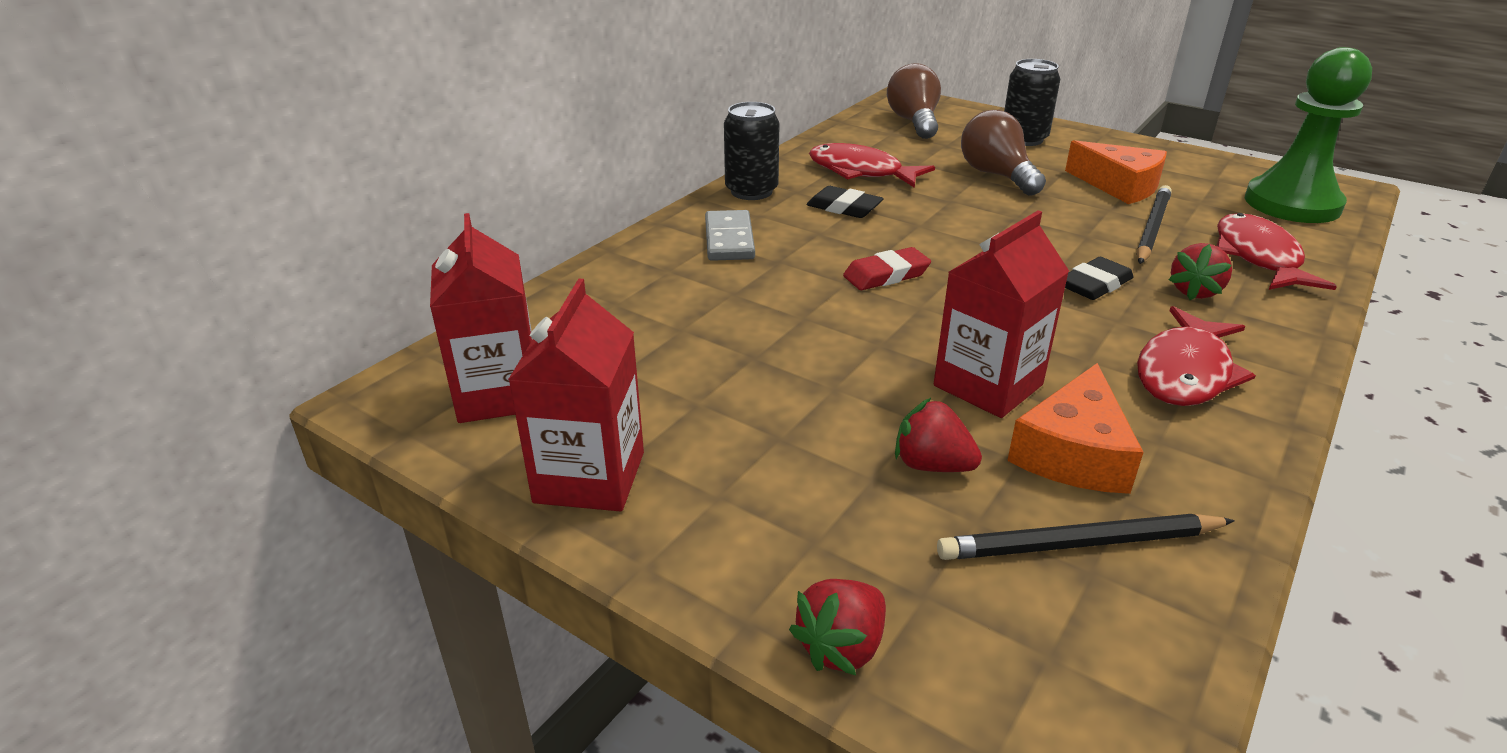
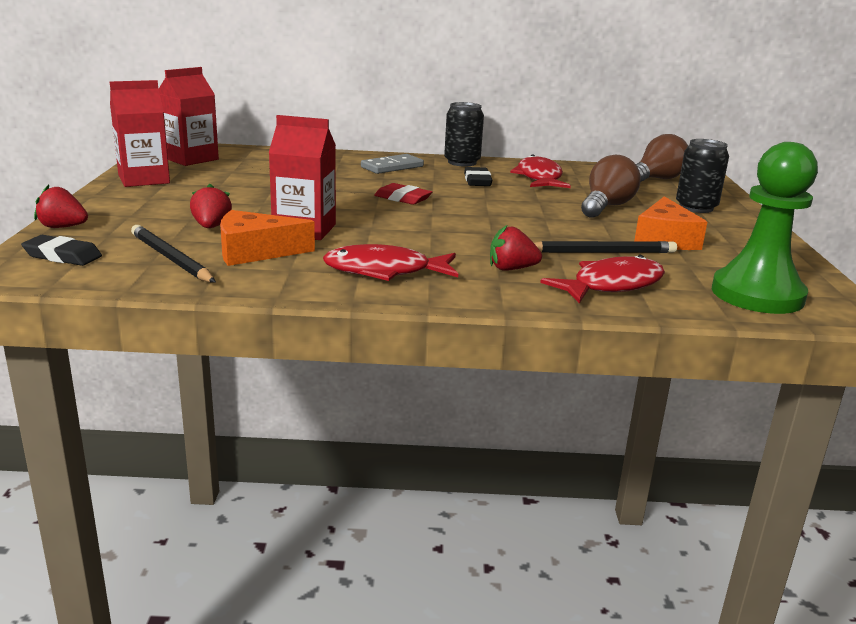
camera: 55 degrees right, 10 degrees down
black eraser [1065,257,1134,300] -> black eraser moved to [21,235,102,266]

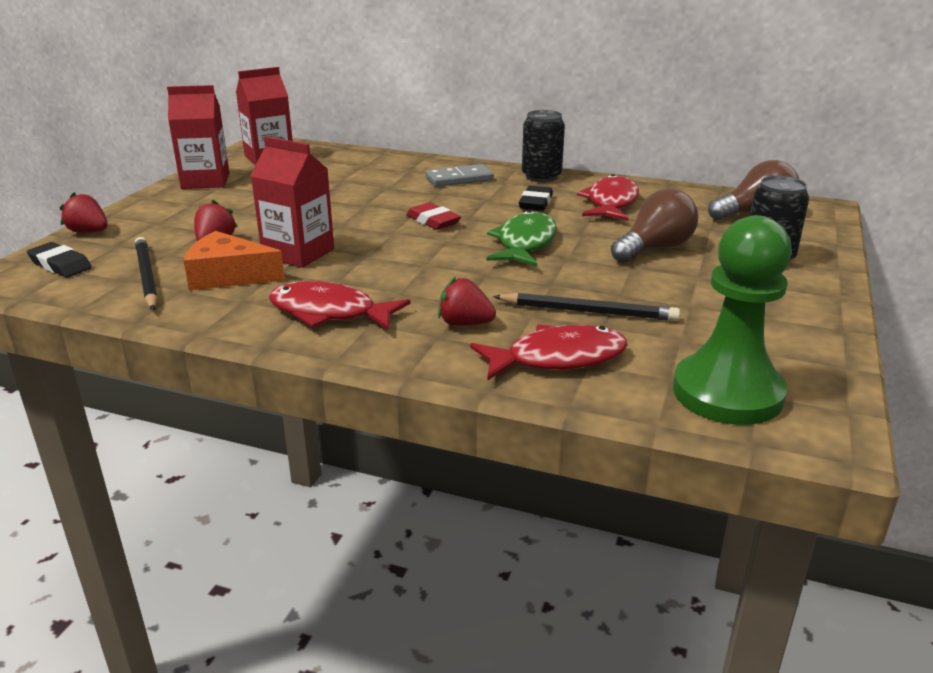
camera: 20 degrees right, 5 degrees up
orange cheese [634,196,707,250] -> none
none -> green fish [486,210,557,267]

